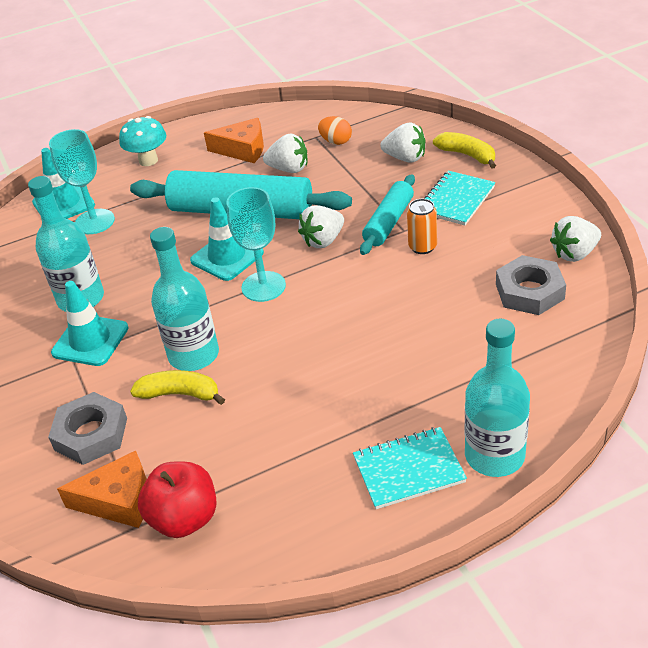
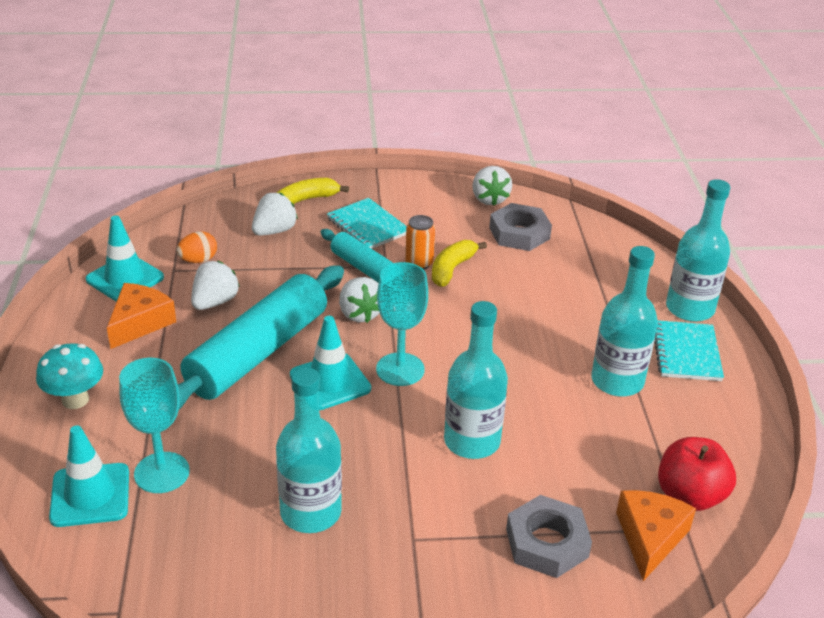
camera: 75 degrees left, 5 degrees down
turquoise traffic cone [51,281,129,366] -> turquoise traffic cone moved to [86,215,164,302]
yellow banana [130,370,225,405] -> yellow banana moved to [432,240,487,287]
none -> turquoise bottle [591,246,658,397]

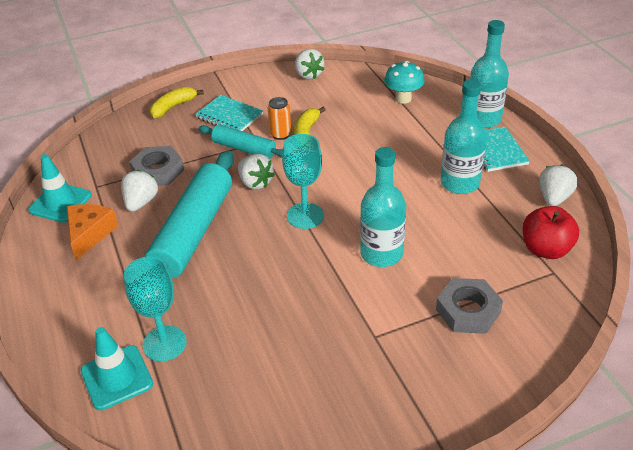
camera: 15 degrees left, 5 degrees up
turquoise mushroom [36,343,103,409] -> turquoise mushroom moved to [384,61,424,104]
orange egg [177,231,217,263] -> none
white strawberry [252,192,298,236] -> white strawberry moved to [539,165,578,206]
turquoise bottle [276,367,342,533] -> none
turquoise traffic cone [290,316,371,410] -> none
grey nut [489,203,552,251] -> grey nut moved to [130,146,184,186]
orange cheese [616,490,696,581] -> none

